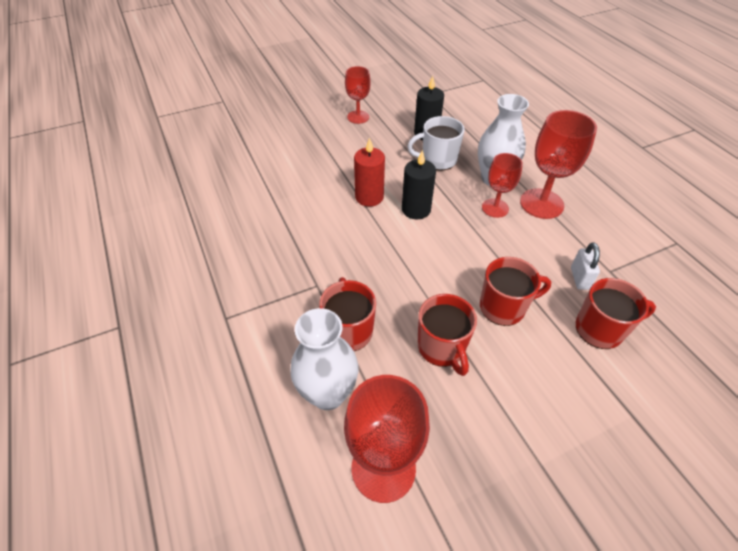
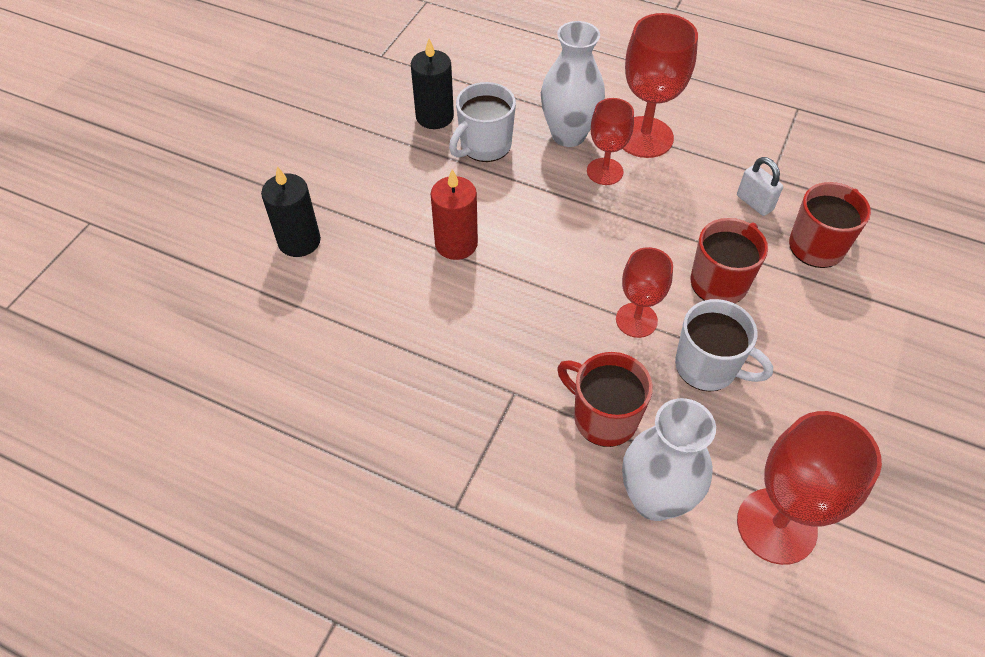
camera: 40 degrees left, 5 degrees up
red goblet [345,66,370,124] -> red goblet moved to [616,247,673,338]
black candle [402,150,436,219] -> black candle moved to [261,166,321,257]
red mug [418,294,477,376] -> white mug [675,299,773,392]

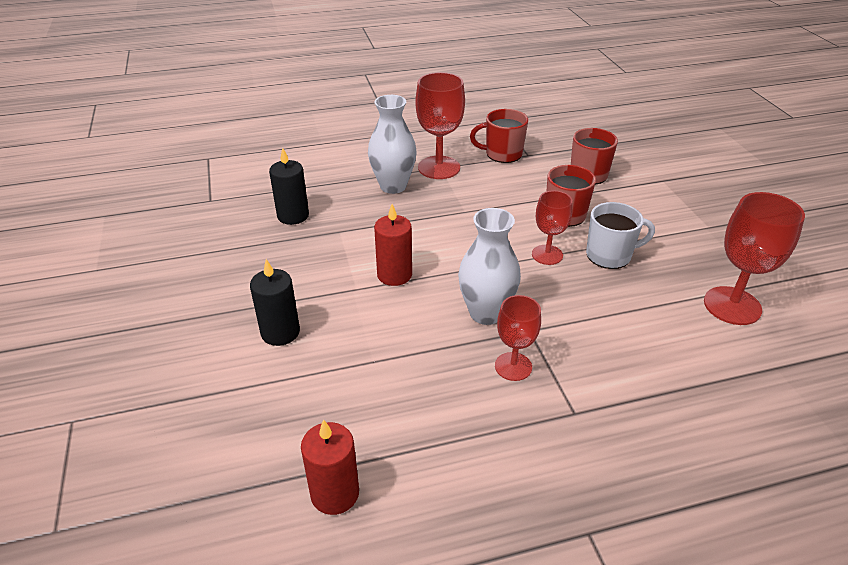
camera: 40 degrees left, 15 degrees down
white mug [449,82,516,162] -> none
red mug [557,352,653,447] -> red mug moved to [470,109,528,163]
red goblet [587,98,634,185] -> red goblet moved to [495,295,541,381]
white vase [622,398,716,521] -> white vase moved to [458,208,521,325]
white padlock [737,157,783,216] -> none
none -> red candle [301,419,359,515]

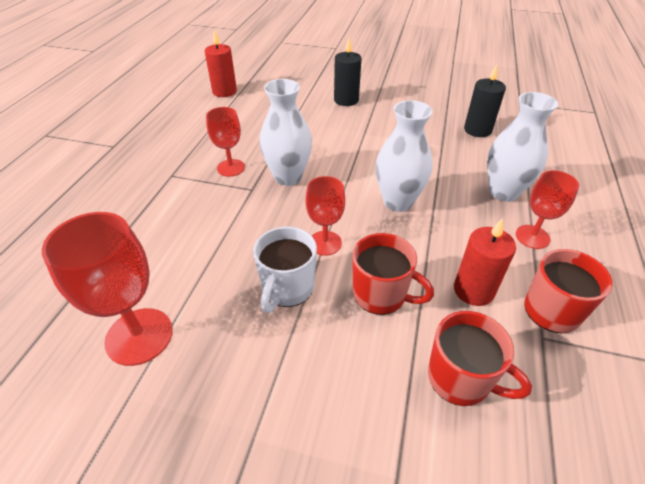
camera: 120 degrees right, 5 degrees up
red candle [374,204,412,286] -> red candle moved to [454,218,516,306]
red goblet [415,72,465,179] -> red goblet [516,170,579,249], size x0.62
none -> white vase [376,100,433,212]

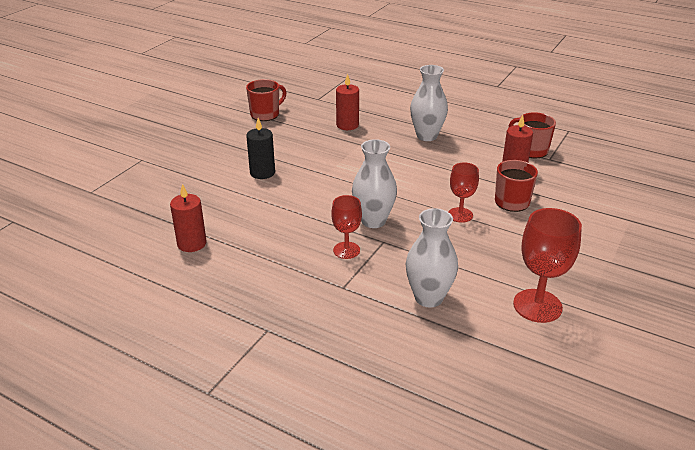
camera: 75 degrees left, 10 degrees down
white mug [253,227,317,313] -> none
white vase [376,100,433,212] -> white vase moved to [406,208,458,308]
red mug [428,311,532,406] -> red mug moved to [246,79,287,121]
black candle [464,65,506,137] -> red candle [336,74,359,130]
red goblet [516,170,579,249] -> none

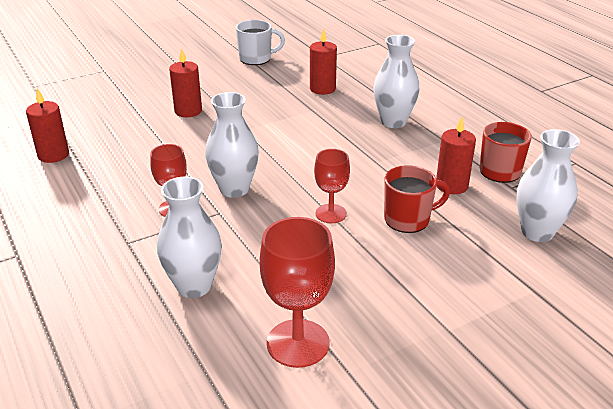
camera: 30 degrees right, 0 degrees up
red mug [246,79,287,121] -> white mug [236,20,285,65]
black candle [246,118,275,179] -> red candle [169,48,202,117]
none -> white vase [516,129,580,242]

